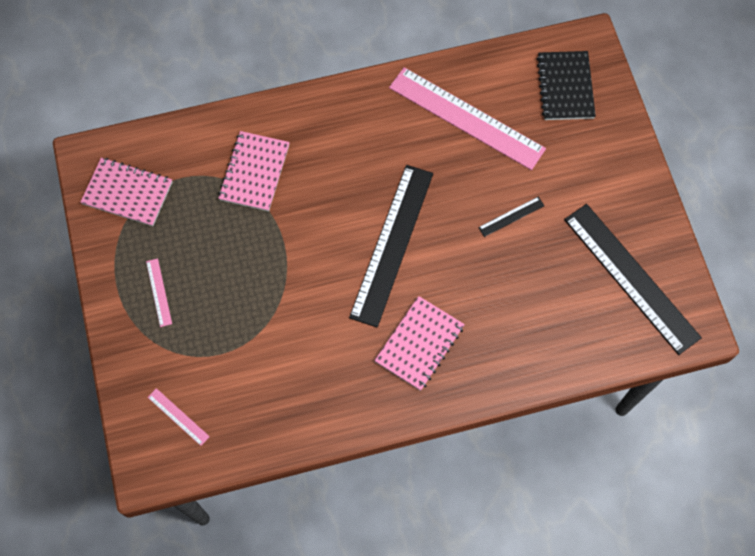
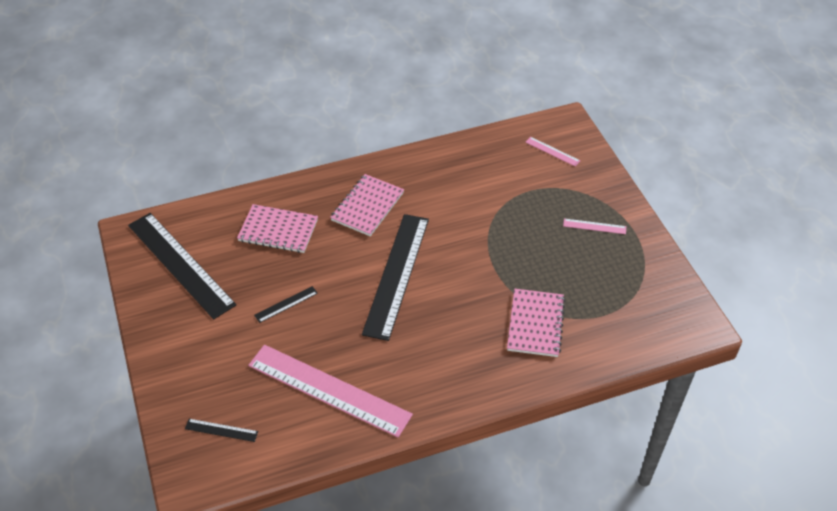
camera: 175 degrees right, 20 degrees down
pink notebook [80,158,172,226] -> pink notebook moved to [237,204,318,253]
pink ruler [146,258,172,327] -> pink ruler turned 60 degrees counterclockwise [563,218,626,234]
black notebook [537,51,596,120] -> black ruler [185,419,258,442]

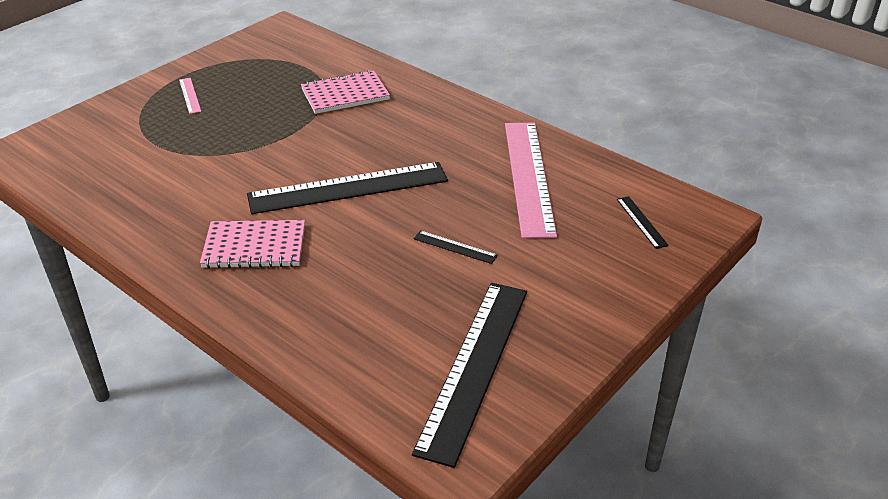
camera: 120 degrees left, 10 degrees down
pink notebook [237,204,318,253] -> none
pink ruler [526,137,580,167] -> none

